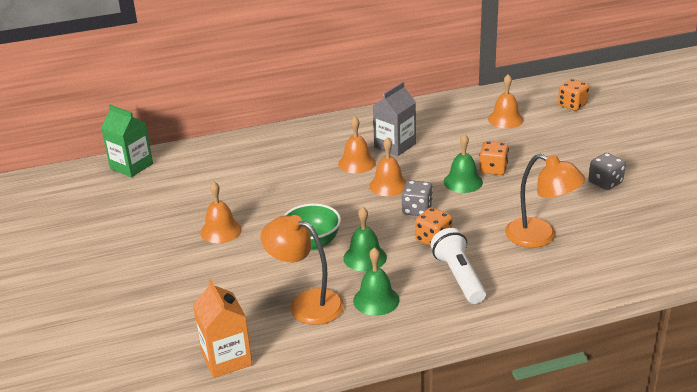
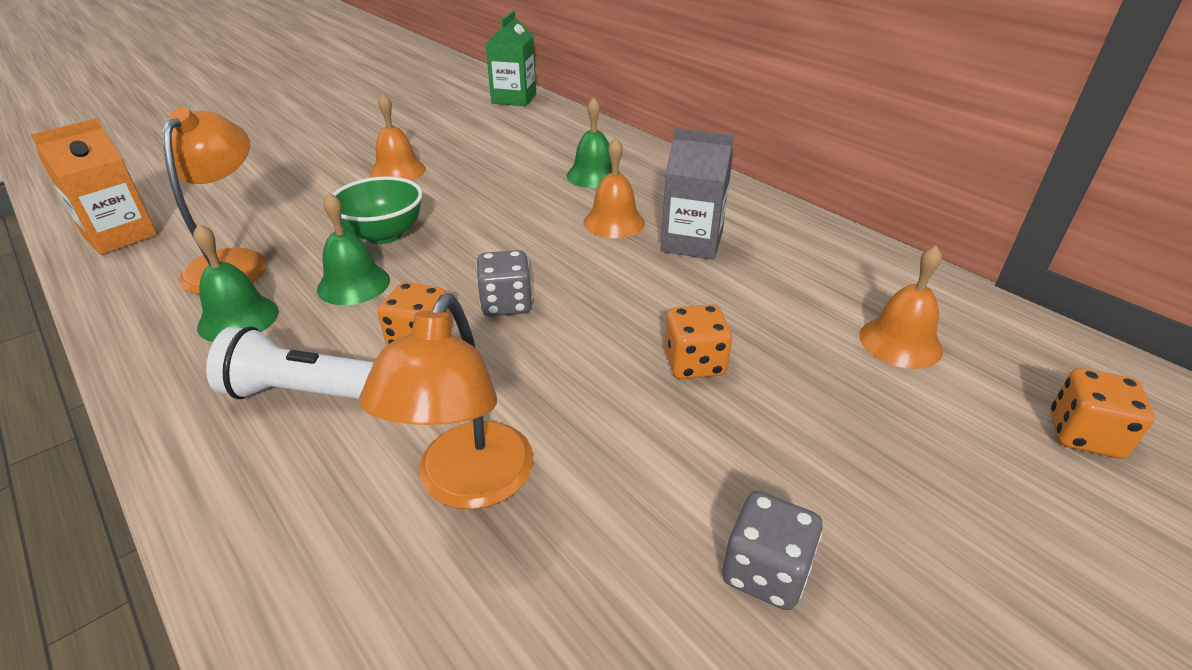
camera: 65 degrees right, 5 degrees up
orange bell [369,137,407,196] -> none
white flashlight [431,228,486,304] -> white flashlight turned 135 degrees counterclockwise [206,326,374,399]
green bell [444,134,483,193] -> green bell moved to [567,97,621,188]

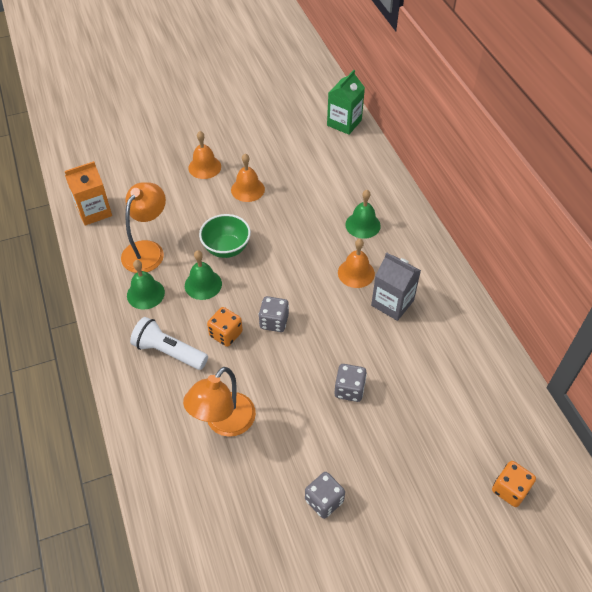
camera: 20 degrees right, 15 degrees up
orange dice [664,304,732,379] -> grey dice [334,364,367,402]
orange bell [859,245,943,369] -> orange bell moved to [188,131,221,179]

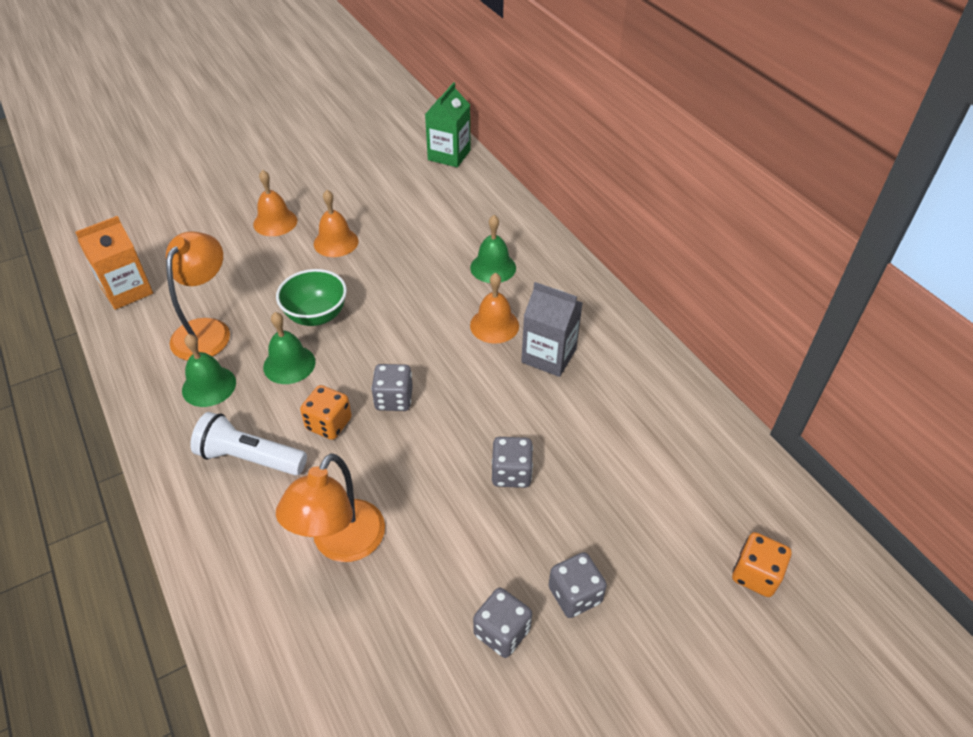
camera: 10 degrees left, 5 degrees down
none -> grey dice [549,552,607,618]

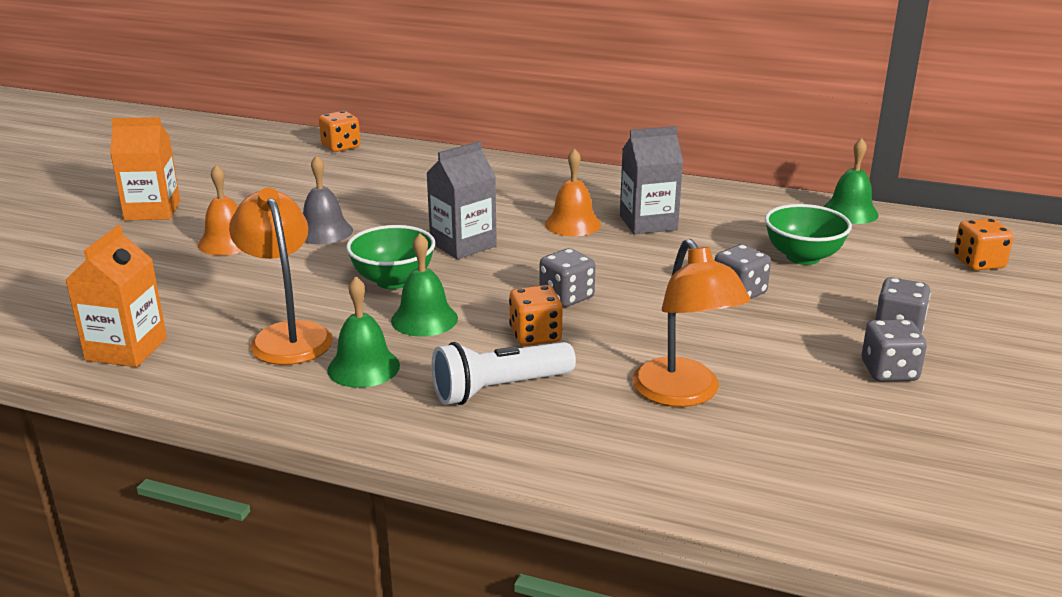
camera: 40 degrees left, 20 degrees down
orange bell [314,190,359,257] -> grey bell [303,155,353,244]
green carton [425,82,471,167] -> orange dice [319,111,360,152]
green bell [470,215,516,283] -> green bell moved to [823,138,879,224]
none -> orange carton [110,117,180,221]
none -> grey carton [426,141,497,259]
none -> green bowl [765,204,852,265]

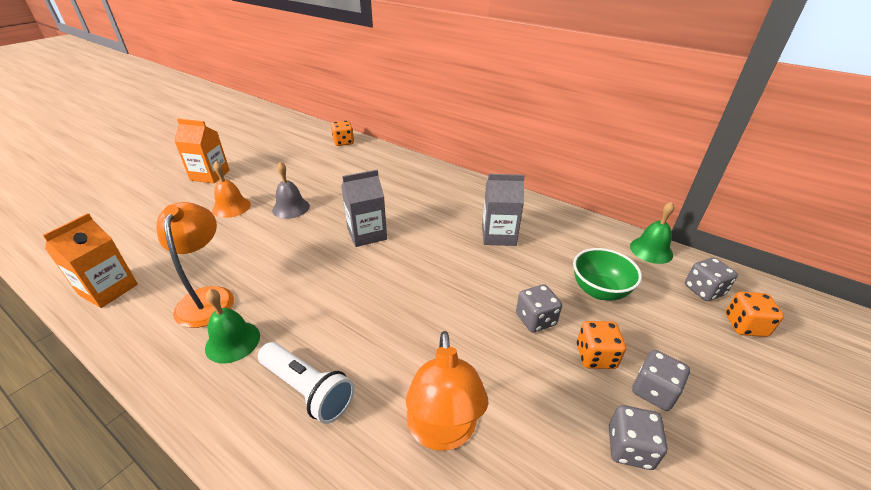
camera: 15 degrees right, 10 degrees up
green bowl [346,225,435,289] -> none
green bell [391,233,458,337] -> none
white flashlight [432,342,576,405] -> white flashlight turned 135 degrees counterclockwise [258,342,355,424]
orange dice [509,285,563,346] -> orange dice moved to [577,321,626,369]
grey dice [540,248,595,307] -> grey dice moved to [685,257,738,301]
orange bell [545,148,601,236] -> none

